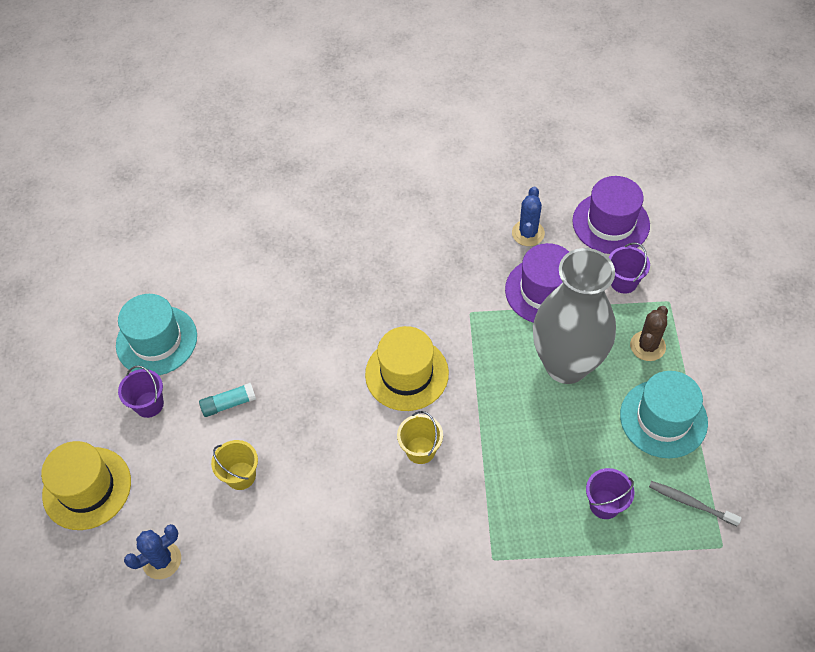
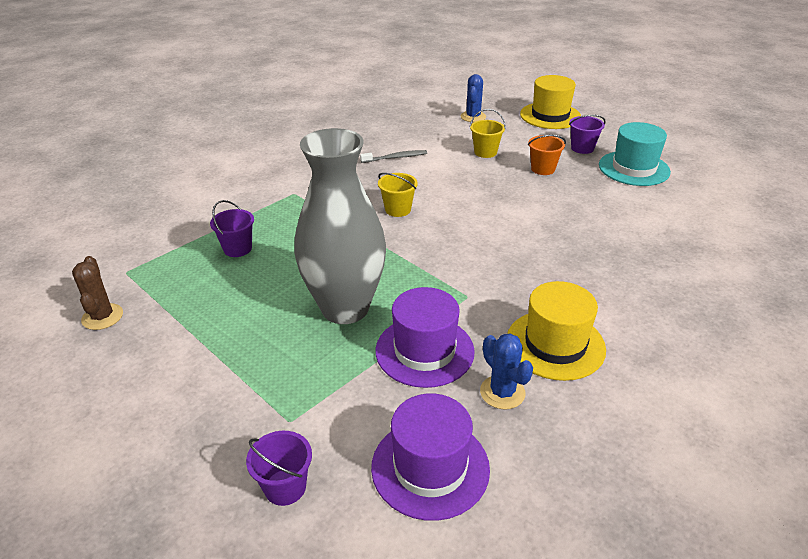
camera: 135 degrees right, 20 degrees down
turquoise glue stick [199,383,256,417] -> orange bucket [528,135,566,175]
yellow hat [365,326,449,411] -> yellow hat moved to [507,281,606,381]
purple bucket [609,243,650,294] -> purple bucket moved to [246,431,312,506]
turquoise hat [620,371,708,458] -> none
brown cactus [630,306,668,361] -> brown cactus moved to [72,256,123,330]
grey toothbrush [649,481,742,526] -> grey toothbrush moved to [360,150,427,163]

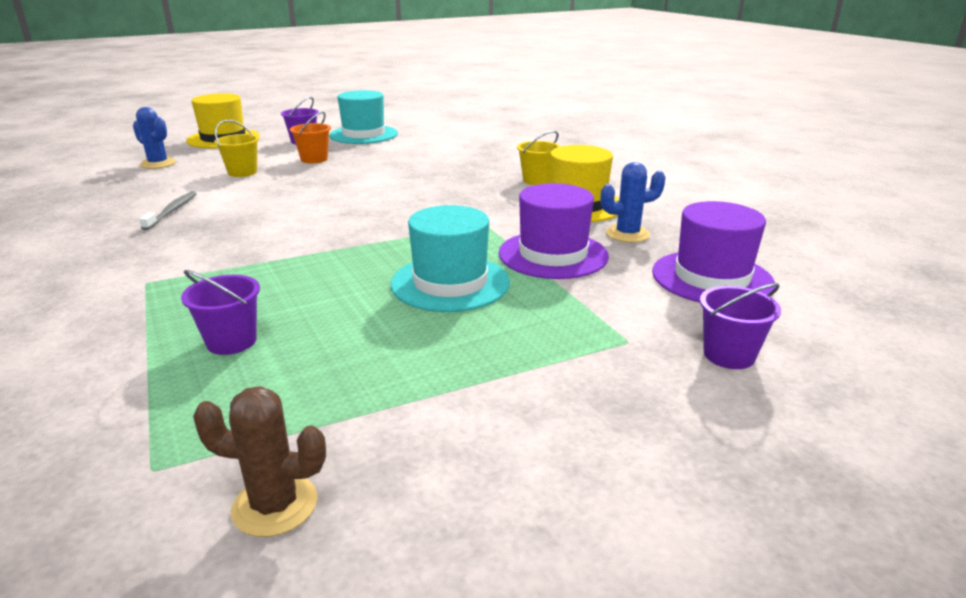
camera: 70 degrees left, 10 degrees down
grey vase [294,128,386,324] -> turquoise hat [391,205,510,312]
yellow bucket [378,173,418,217] -> yellow bucket moved to [517,131,561,185]

